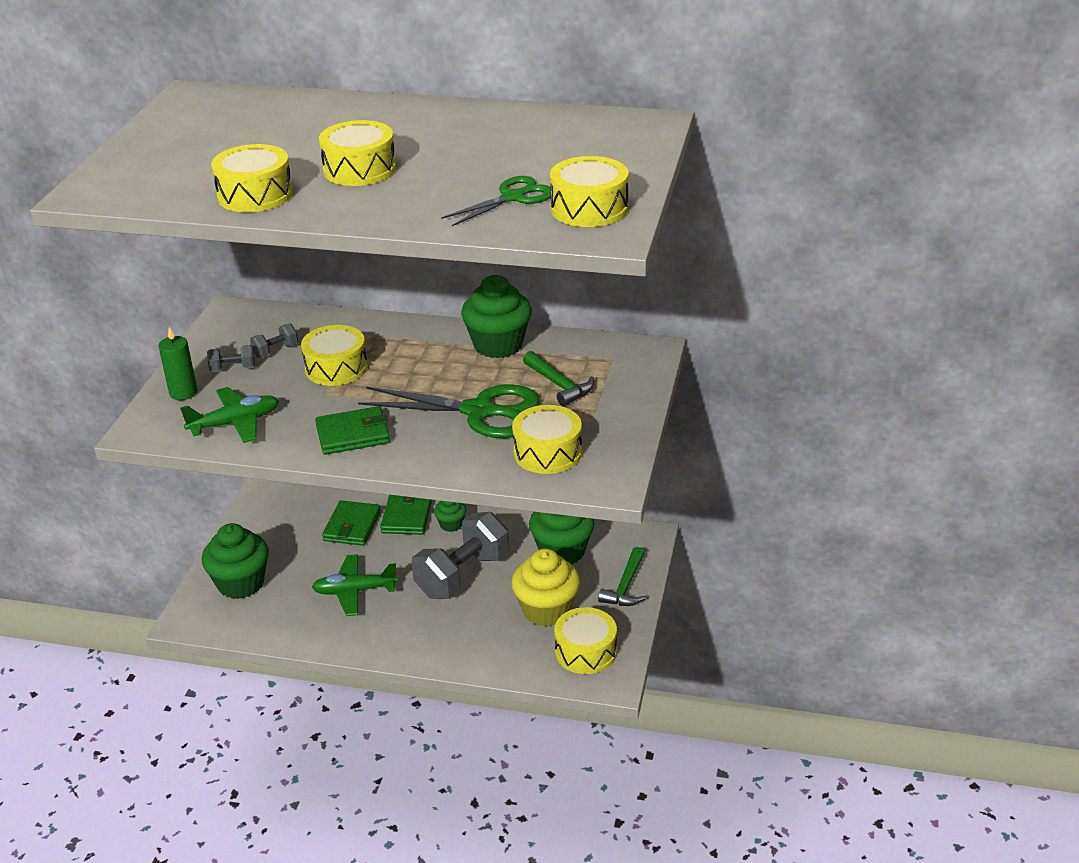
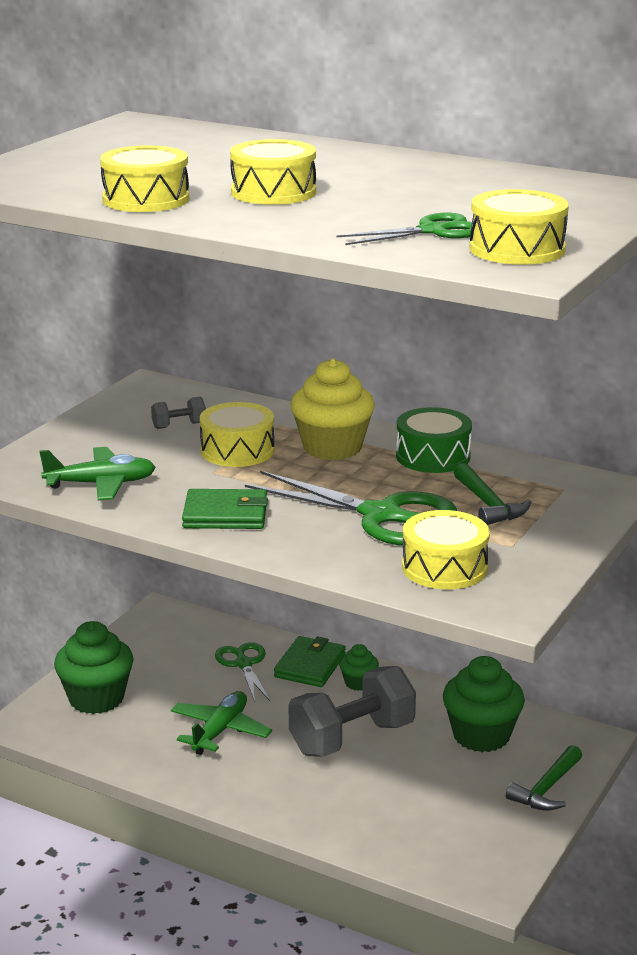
camera: 15 degrees right, 10 degrees down
green candle [158,327,197,400] -> none
grey dumbbell [207,345,255,372] -> none
green plane [312,554,398,616] -> green plane turned 105 degrees clockwise [171,691,272,755]
green wallet [322,500,381,546] -> green scissors [215,642,270,702]
green cupcake [461,275,532,358] -> green drum [396,407,472,473]
yellow cupcake [511,549,580,627] -> yellow cupcake moved to [291,358,375,460]
yellow drum [554,607,617,674] -> none

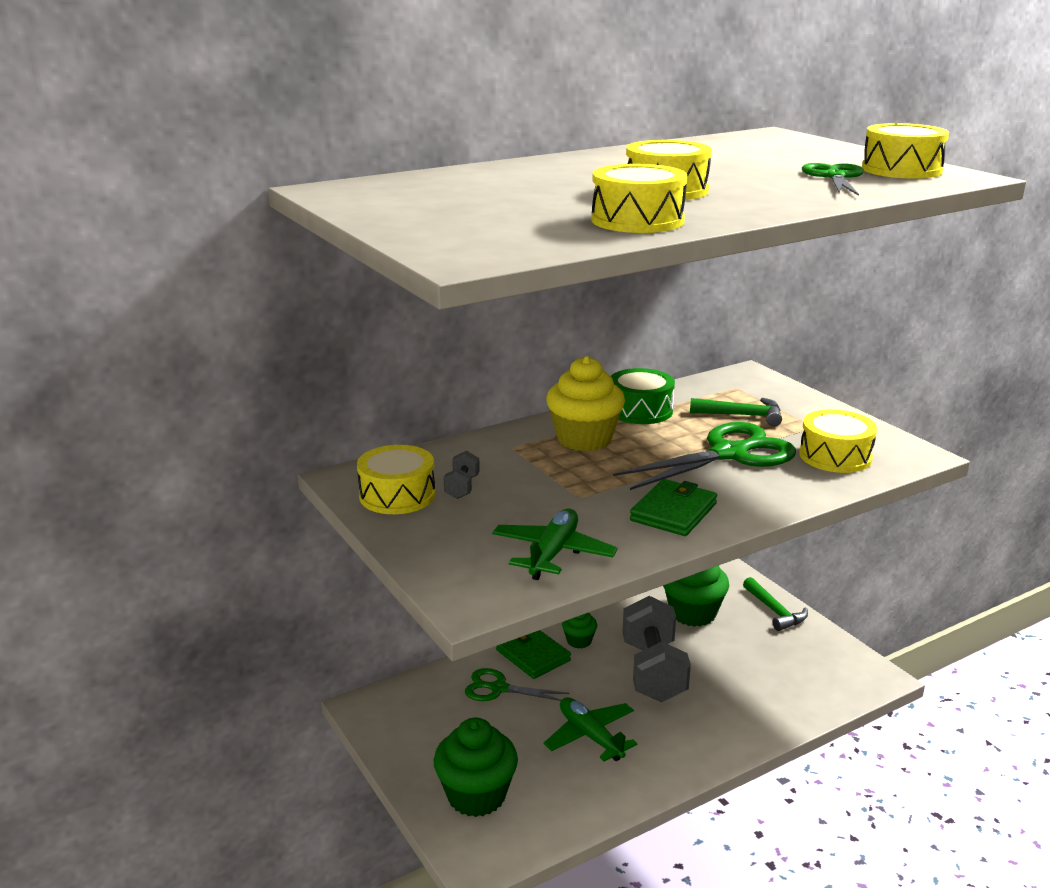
camera: 60 degrees left, 0 degrees up
yellow drum [200,402,275,467] -> yellow drum moved to [357,445,435,514]

